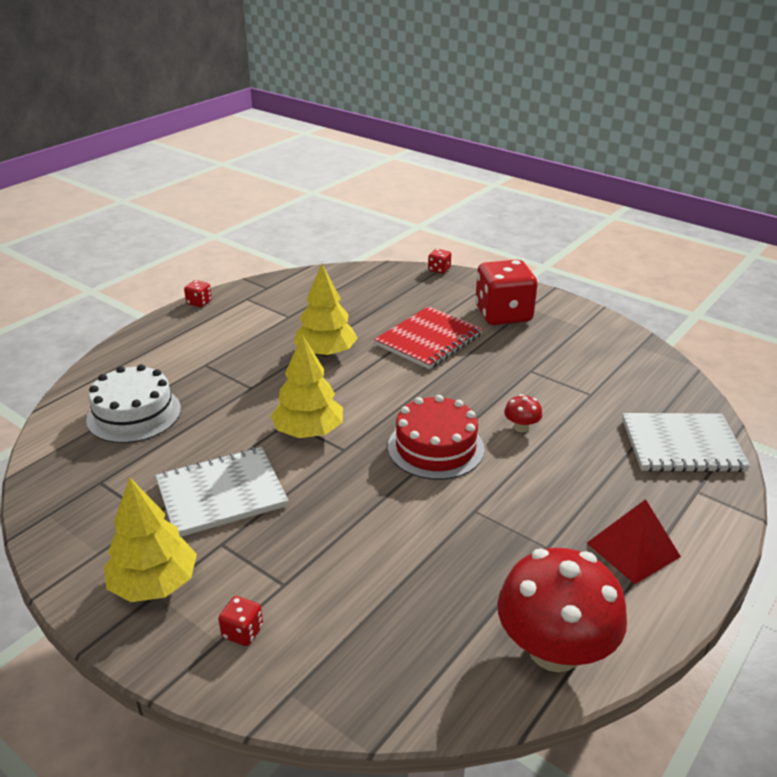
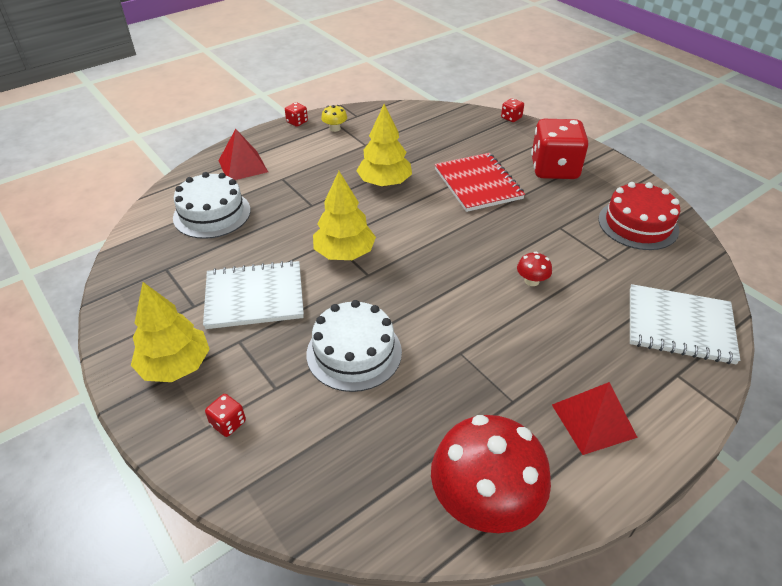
camera: 15 degrees right, 10 degrees up
red notebook [374,306,483,369] -> red notebook turned 75 degrees counterclockwise [435,153,525,212]
red cake [388,395,484,480] -> red cake moved to [599,182,680,250]
none -> red pyramid [218,129,268,180]
none -> white cake [307,300,402,392]
none -> yellow mushroom [321,105,347,132]

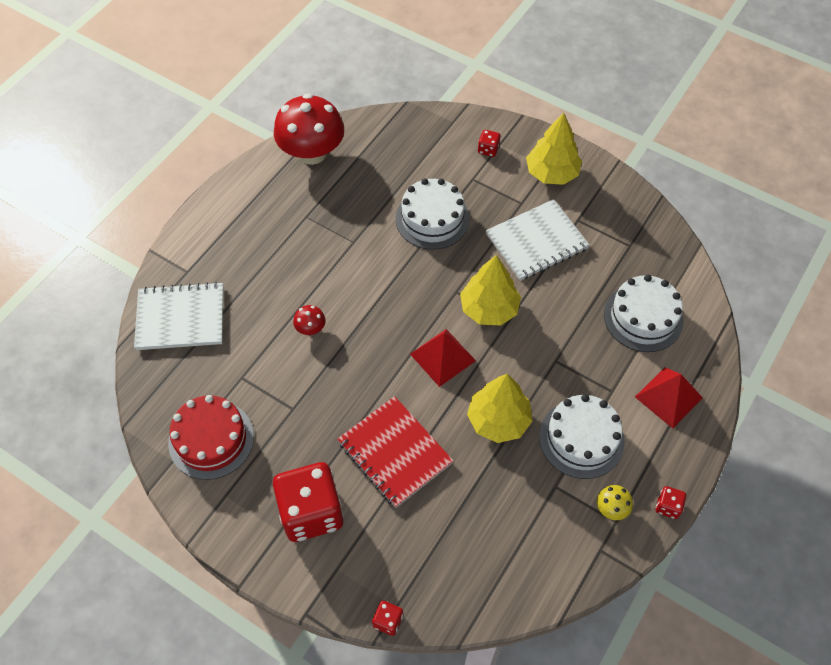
camera: 160 degrees right, 15 degrees up
red pyramid [552,382,638,455] -> red pyramid moved to [410,329,476,387]
none -> white cake [539,394,625,479]

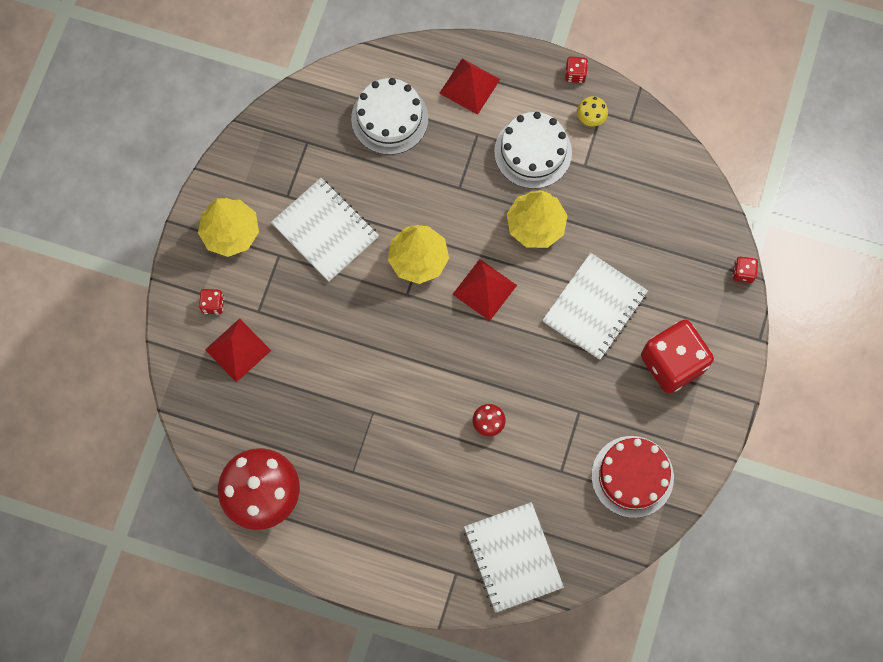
camera: 105 degrees left, 15 degrees up
red notebook [337,396,454,508] -> white notebook [543,253,648,360]
white cake [396,178,470,250] -> none
none -> red pyramid [205,318,271,383]

